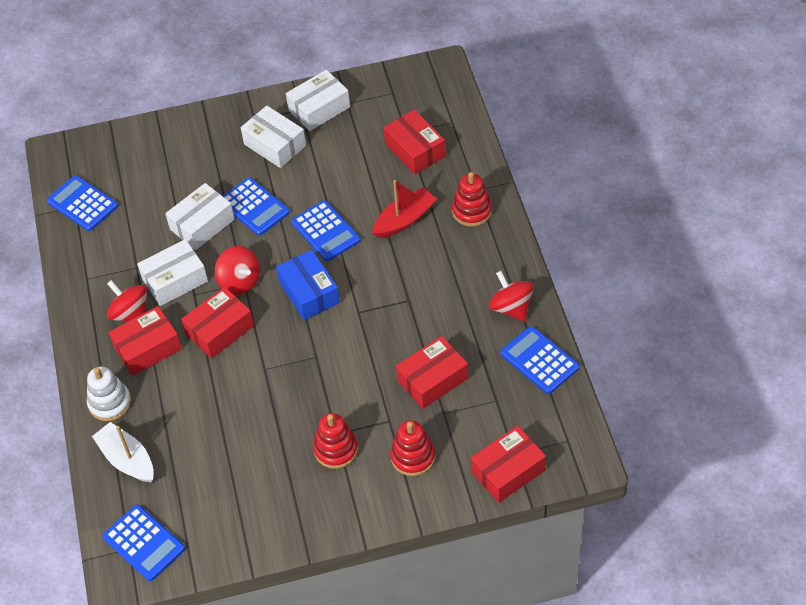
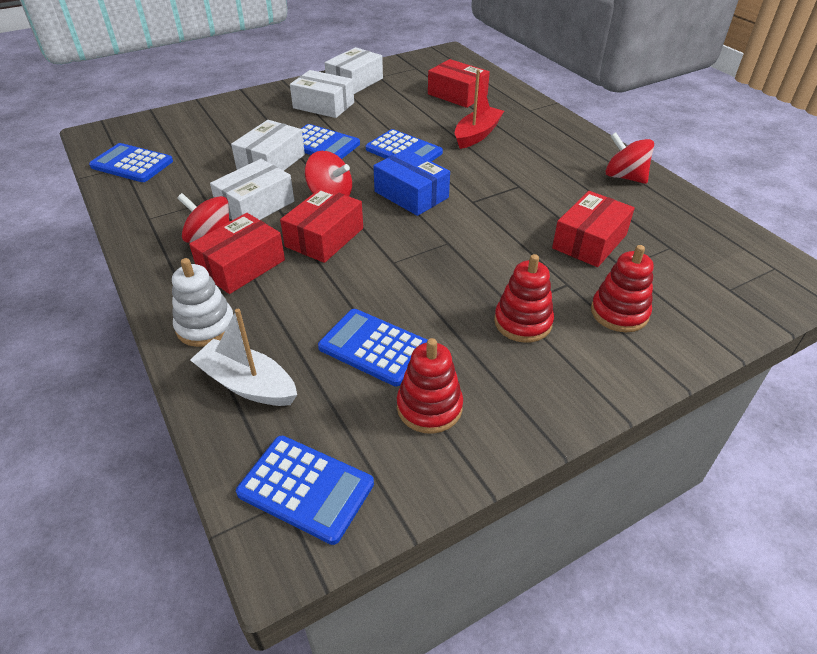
camera: 20 degrees left, 10 degrees down
red stacking toy [452,172,492,227] -> red stacking toy moved to [397,338,463,434]
red box [471,426,546,503] -> none
blue calculator [501,326,579,394] -> blue calculator moved to [318,309,428,386]

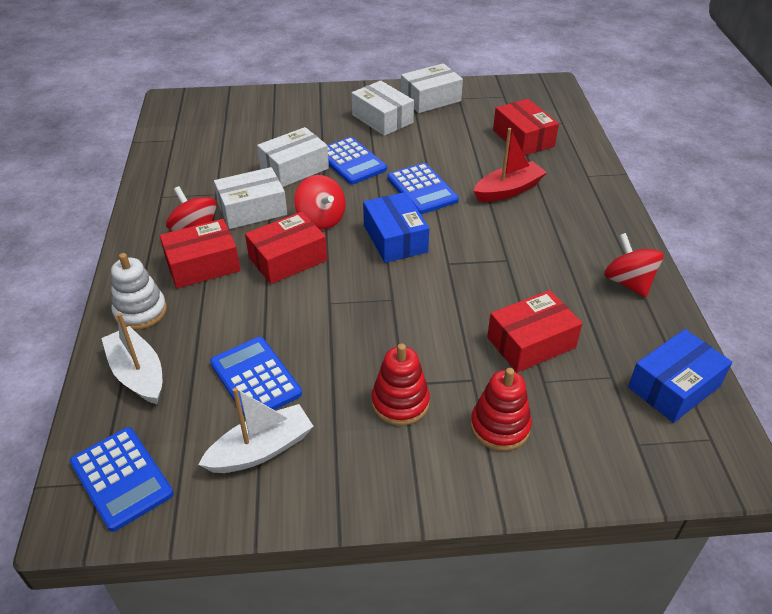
camera: 25 degrees right, 0 degrees up
blue calculator [89,143,173,182] -> none
red stacking toy [397,338,463,434] -> white boat [198,387,314,473]
none -> blue box [628,329,732,423]

